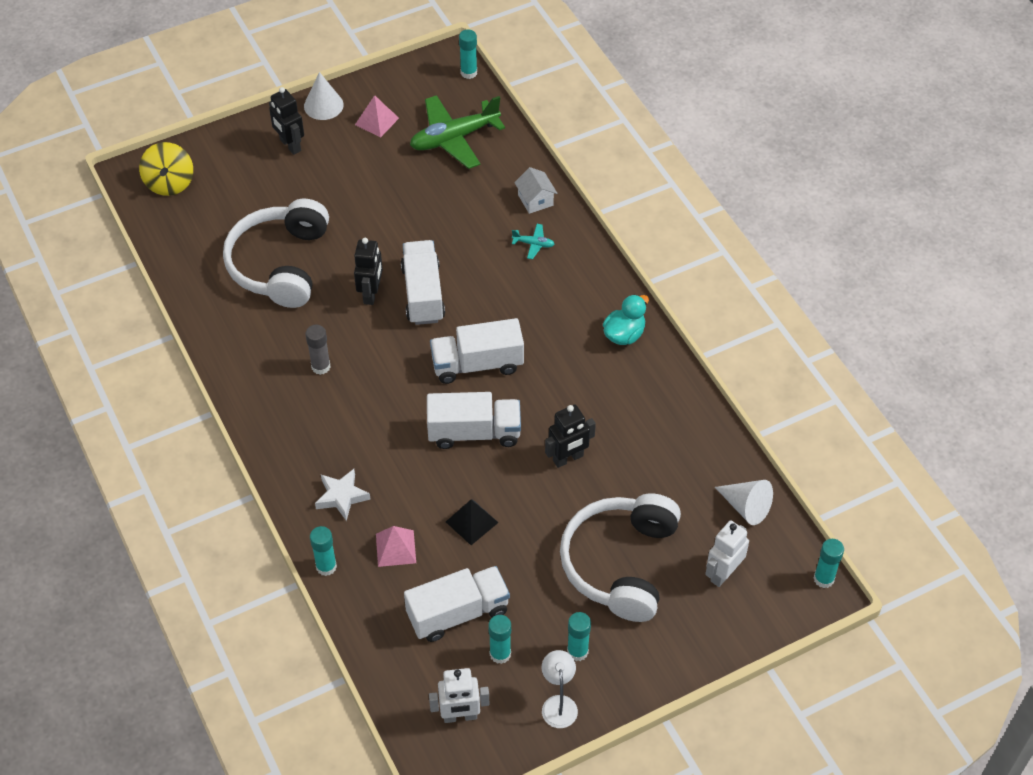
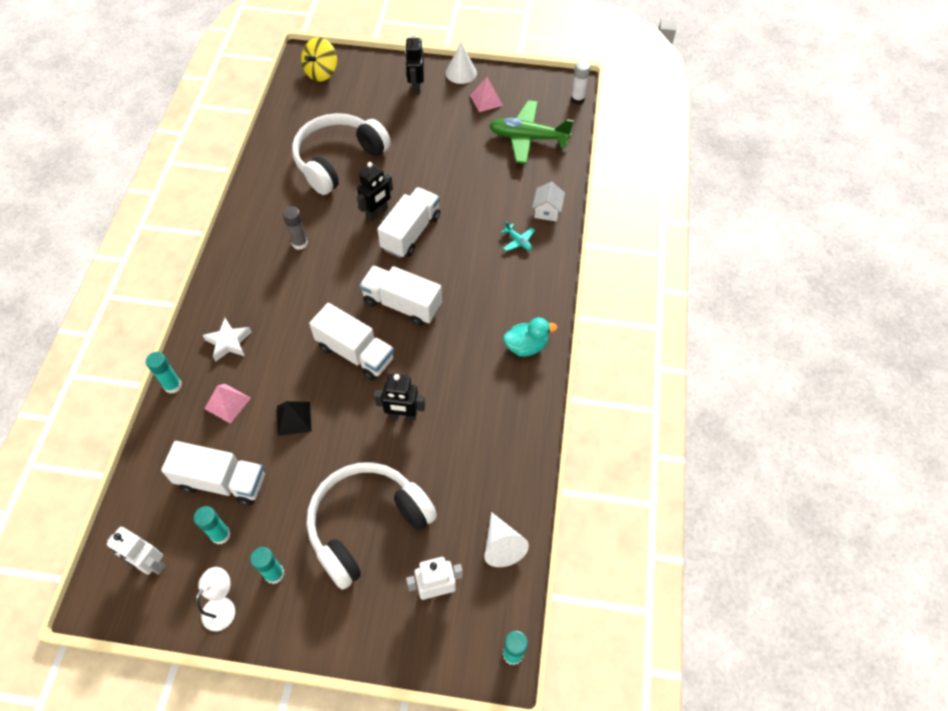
camera: 35 degrees right, 5 degrees up
turquoise glue stick [459,30,477,79] -> white glue stick [571,61,590,105]

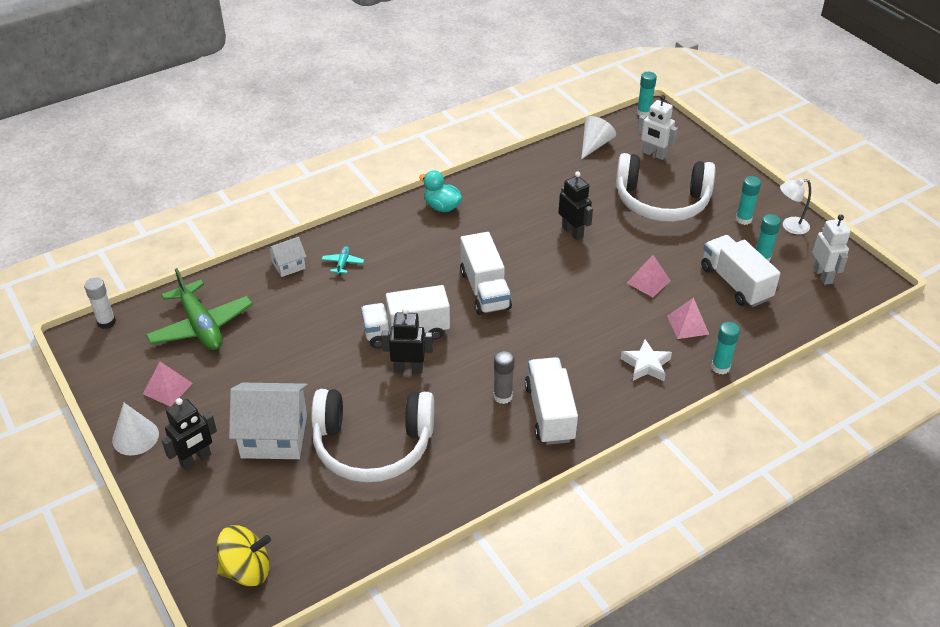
camera: 130 degrees left, 15 degrees down
black pyramid [277,401,311,436] -> pink pyramid [627,255,671,297]
white truck [309,303,394,380] -> white truck moved to [525,357,578,445]
none -> white house [229,383,308,459]

